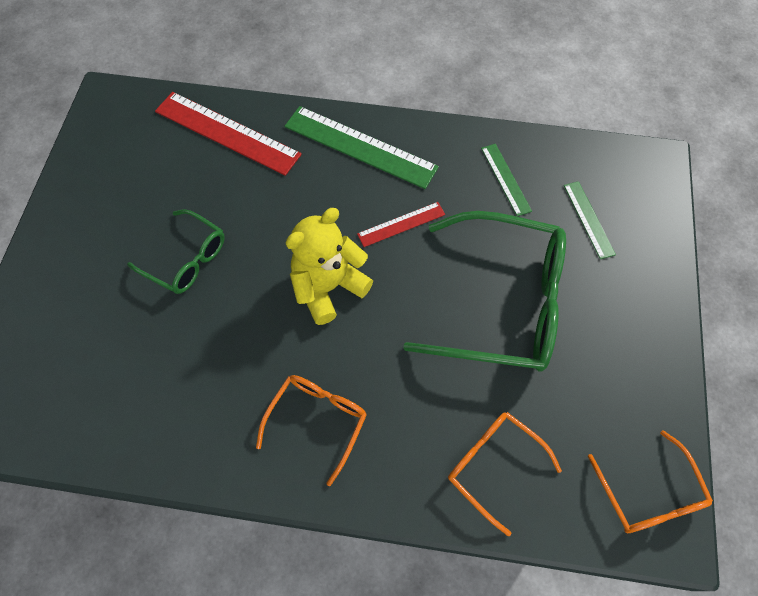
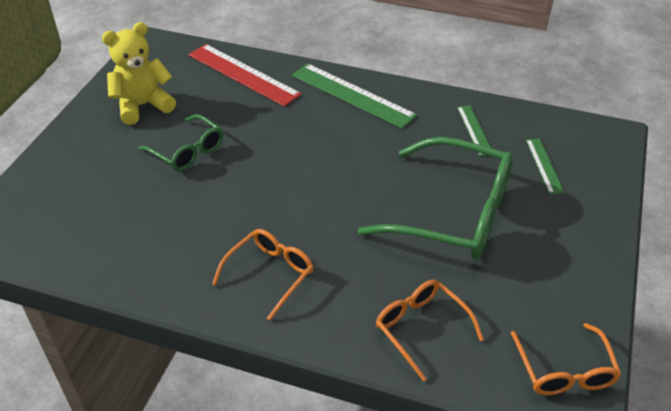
camera: 10 degrees right, 20 degrees down
yellow teddy bear [286,208,373,325] -> yellow teddy bear moved to [102,22,176,125]
red ruler [357,202,445,247] -> none

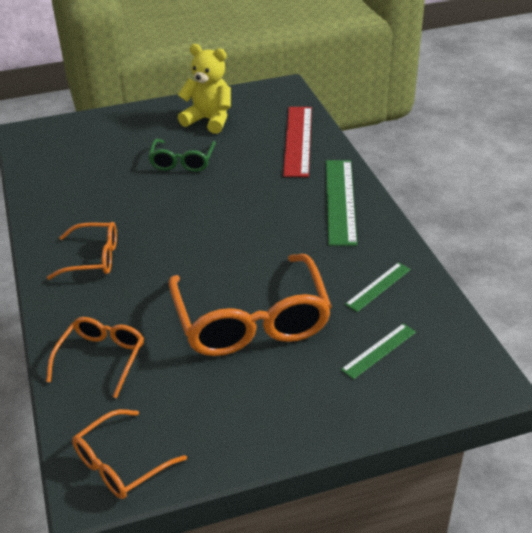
camera: 55 degrees right, 5 degrees down
green glasses [358,137,513,259] -> orange glasses [169,254,332,356]

